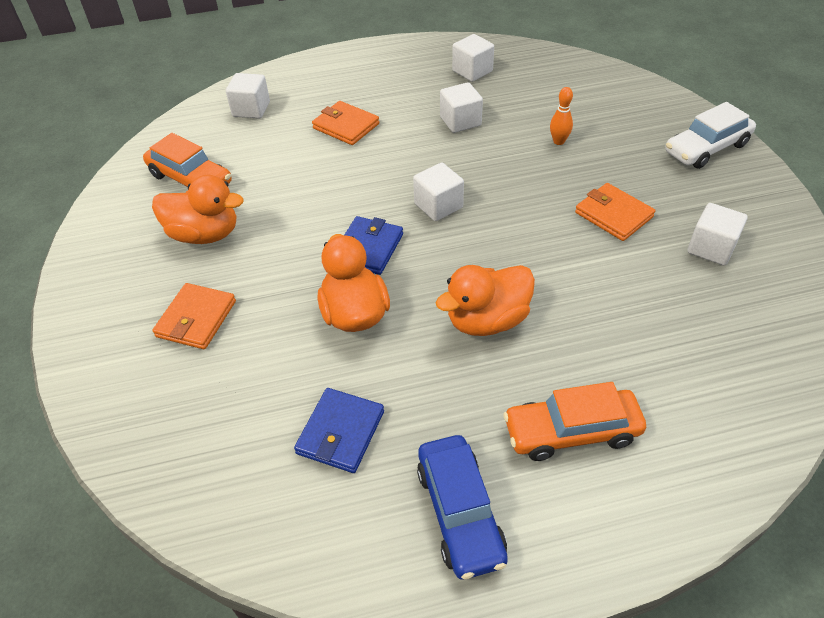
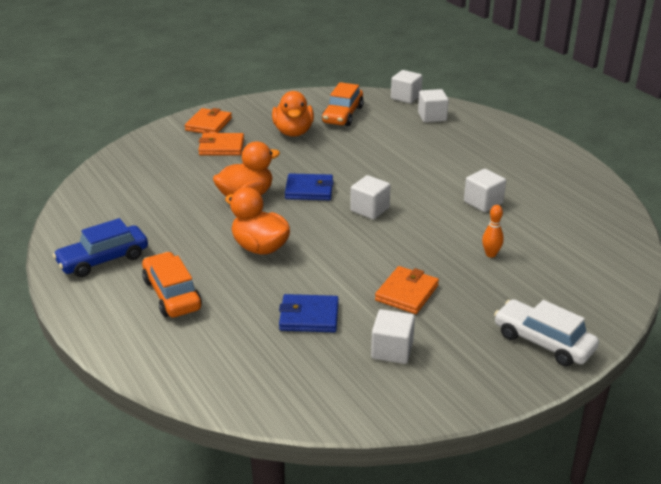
camera: 70 degrees right, 15 degrees down
blue wallet [294,388,384,473] -> blue wallet moved to [279,294,339,332]
orange wallet [312,101,379,145] -> orange wallet moved to [185,108,232,133]
white cube [452,34,494,82] -> white cube moved to [391,70,423,103]

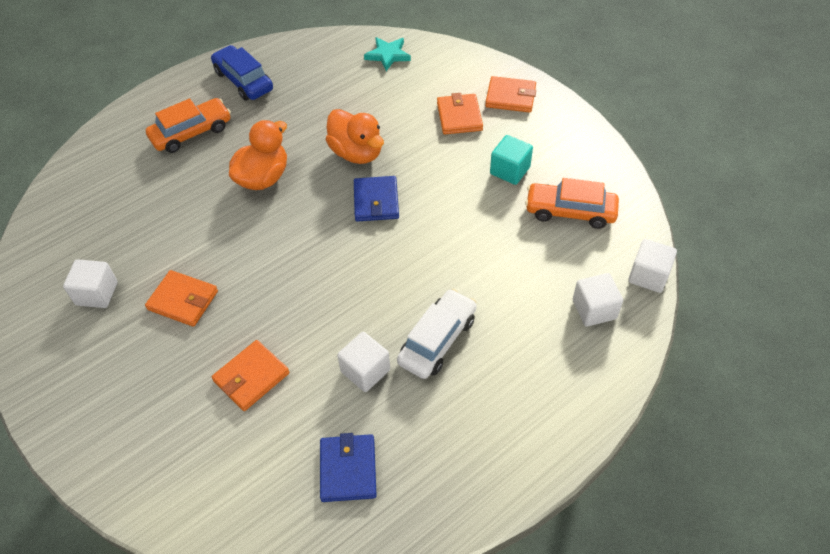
camera: 85 degrees right, 20 degrees up
orange duck [272,91,314,137] -> turquoise cube [490,135,533,185]
blue wallet [279,294,339,332] -> blue wallet moved to [320,433,377,502]
white cube [350,175,391,219] -> none
orange bowling pin [482,205,504,258] -> orange wallet [212,340,289,411]
white car [494,299,599,366] -> white car moved to [397,289,477,379]
none -> turquoise star [364,37,411,71]

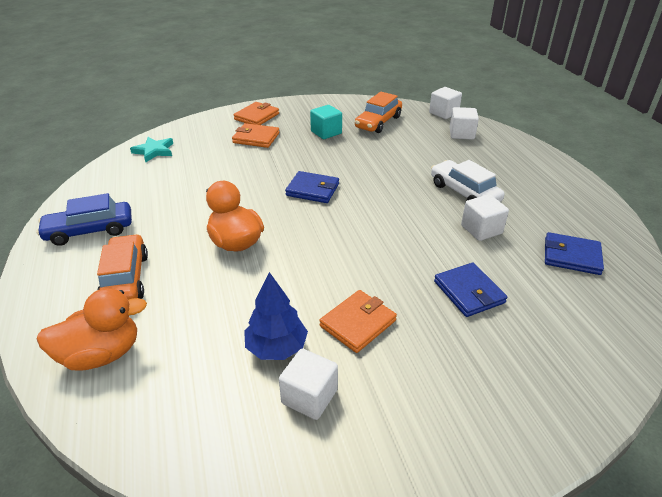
camera: 70 degrees left, 15 degrees down
orange wallet [212,340,289,411] -> blue wallet [434,263,507,317]
orange duck [326,109,384,164] -> orange duck moved to [37,288,147,371]
none -> blue tree [244,272,308,360]

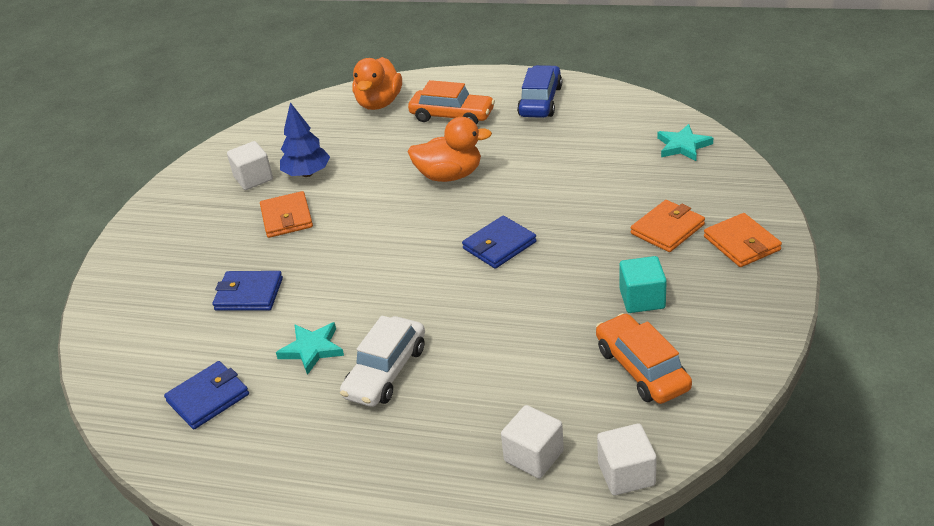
camera: 125 degrees right, 0 degrees up
white car [431,160,504,202] -> white car turned 120 degrees clockwise [340,316,425,407]
white cube [461,194,509,241] -> turquoise star [276,322,344,375]

